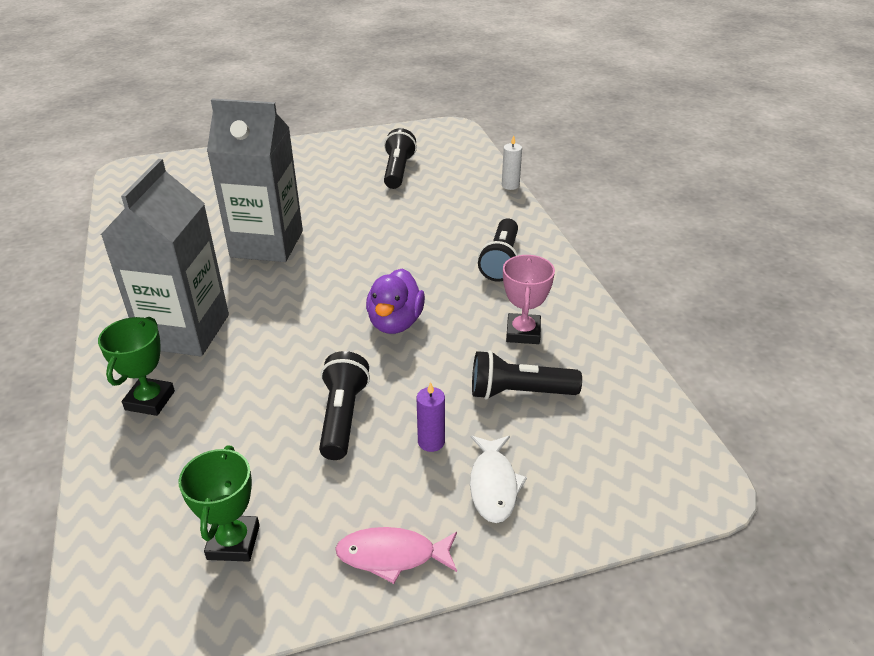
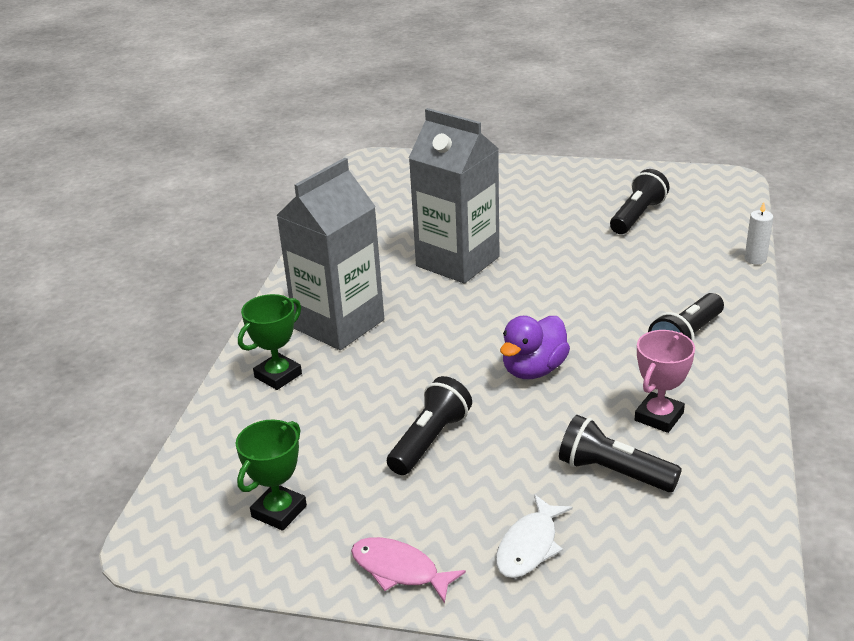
camera: 30 degrees right, 5 degrees down
purple candle [417,382,445,452] -> none

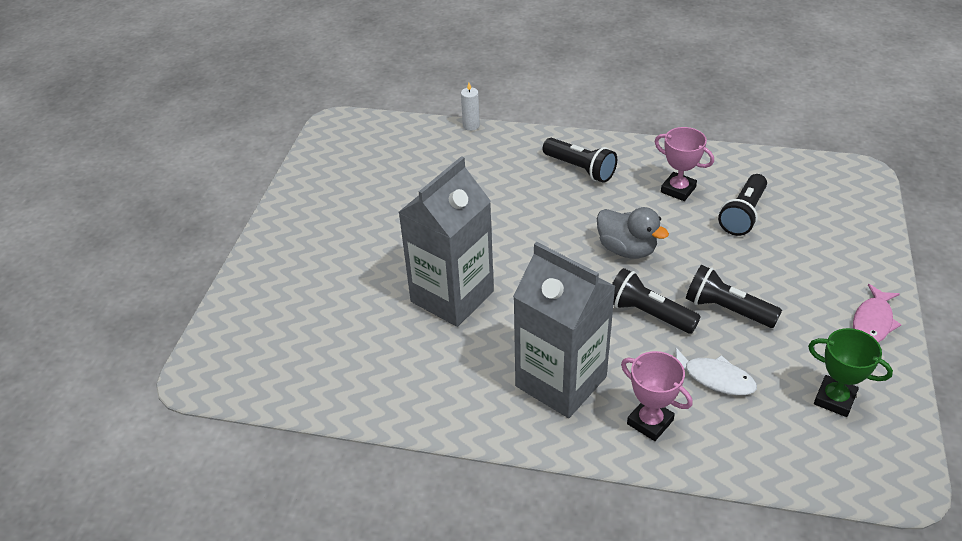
camera: 90 degrees left, 10 degrees up
green trophy [238,294,302,390] -> pink trophy [621,351,693,441]
white fish [496,494,573,578] -> white fish moved to [676,348,757,395]
purple duck [500,316,570,379] -> grey duck [597,207,669,259]
black flashlight [610,169,670,234] -> black flashlight moved to [612,268,701,334]

